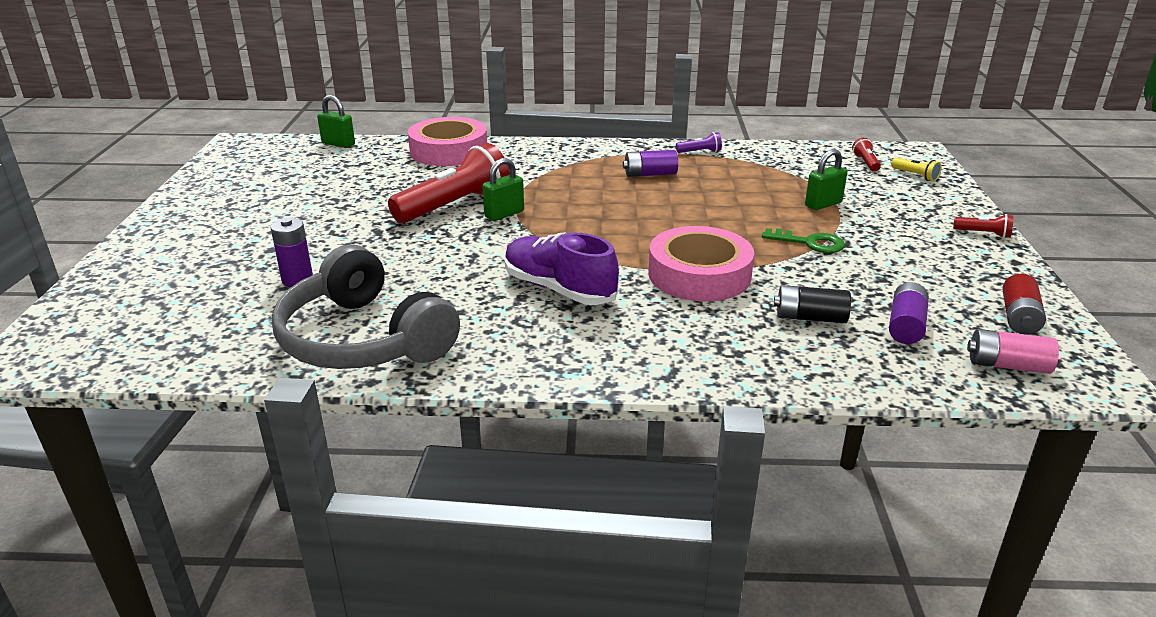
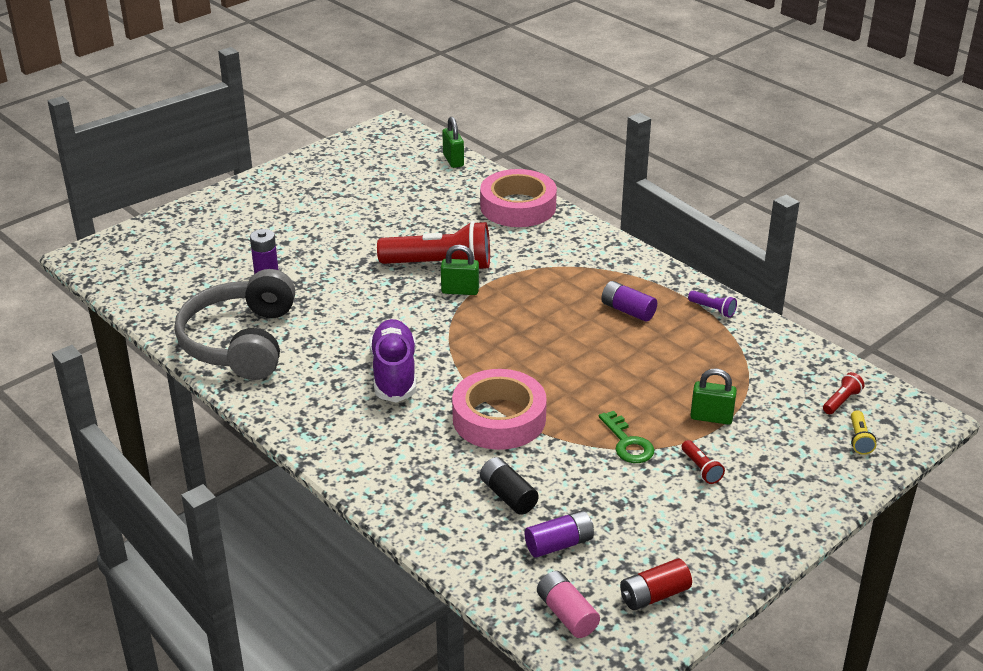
camera: 45 degrees right, 5 degrees up
red flashlight [953,214,1013,238] -> red flashlight moved to [682,440,725,484]

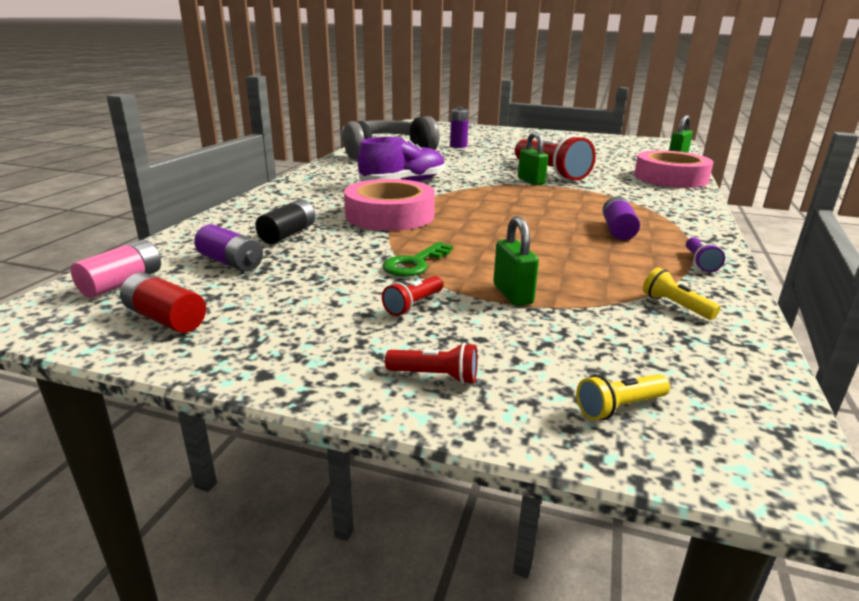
camera: 60 degrees right, 10 degrees down
red flashlight [823,372,865,414] -> red flashlight moved to [385,343,478,384]
none -> yellow flashlight [643,267,720,320]

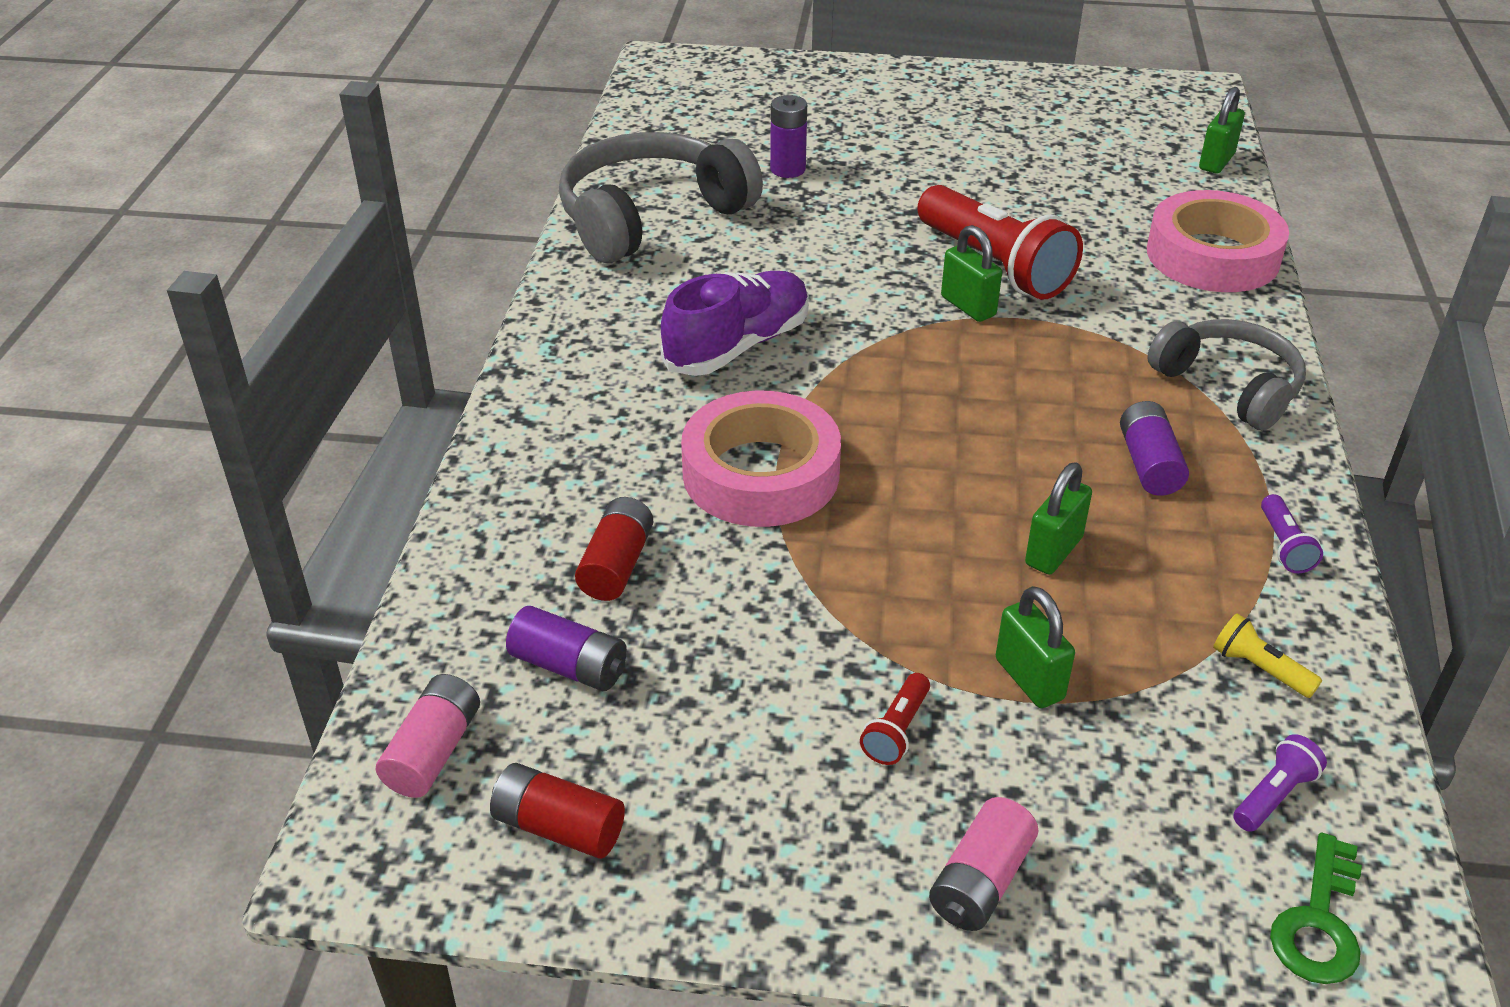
camera: 10 degrees left, 15 degrees up
black battery [255,199,316,244] -> red battery [575,497,653,601]
green key [383,242,453,277] -> green key moved to [1270,833,1362,984]
red flashlight [385,343,478,384] -> pink battery [929,797,1038,931]
yellow flashlight [576,374,670,420] -> none
none -> green padlock [1025,463,1092,575]
none -> grey headphones [1147,319,1306,430]
none -> purple flashlight [1233,734,1327,832]

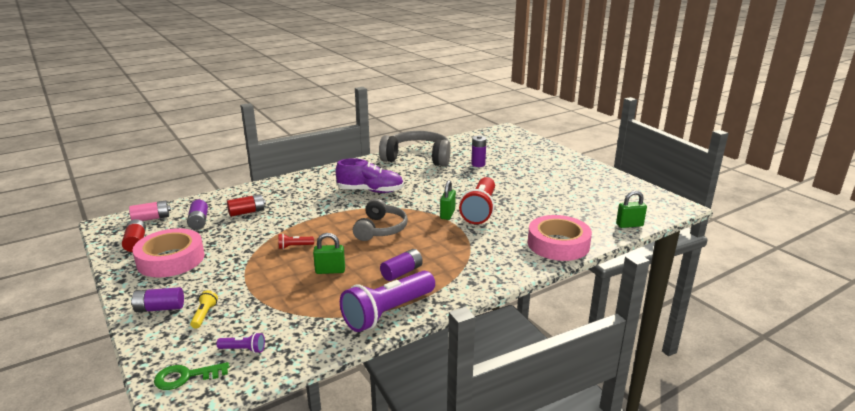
camera: 50 degrees right, 15 degrees down
pink tape [681,390,841,527] -> pink tape moved to [132,228,204,277]
red flashlight [860,673,930,765] -> red flashlight moved to [279,234,314,249]
pink battery [929,797,1038,931] -> purple battery [131,287,184,312]
green padlock [996,586,1075,708] -> none
grey headphones [1147,319,1306,430] -> grey headphones moved to [353,198,408,241]
yellow flashlight [1213,613,1322,698] -> yellow flashlight moved to [190,290,218,329]
purple flashlight [1261,494,1323,573] -> purple flashlight [340,271,435,332], size x2.41

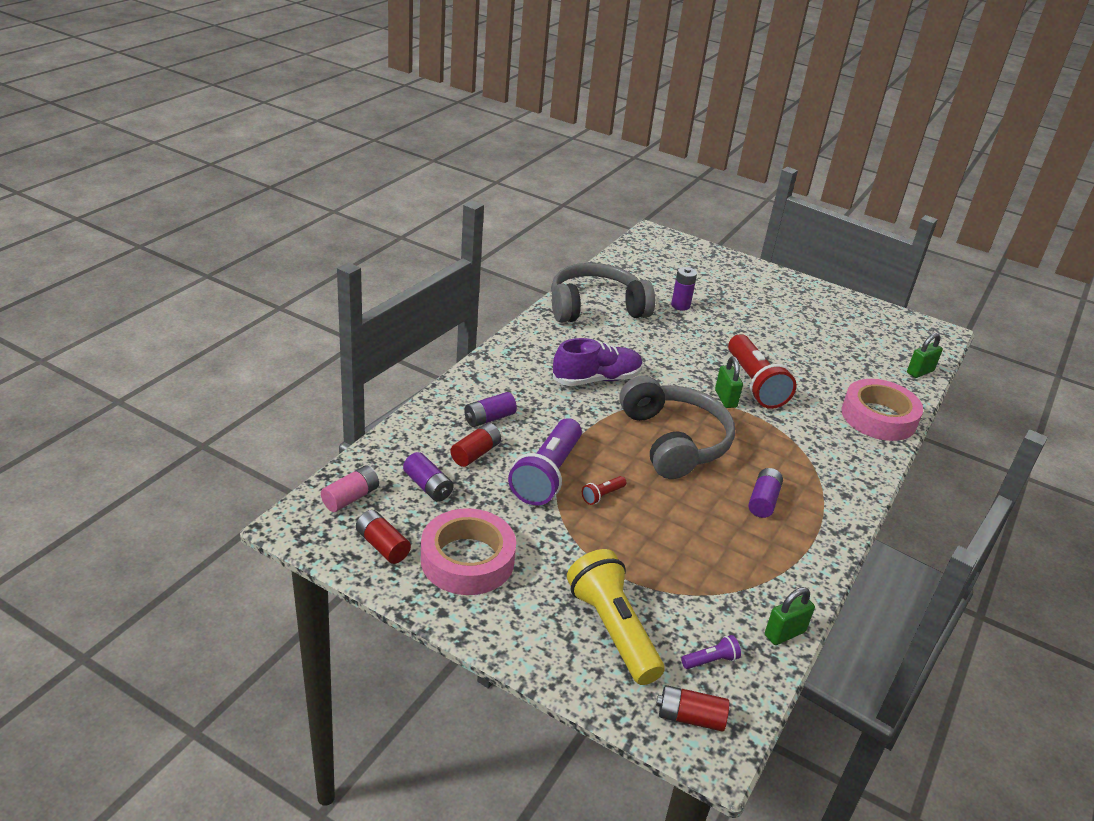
camera: 30 degrees left, 10 degrees up
purple battery [131,287,184,312] -> purple battery moved to [464,392,517,427]
green key [154,362,229,390] -> red battery [656,685,729,732]
yellow flashlight [190,290,218,329] -> yellow flashlight [567,549,664,685], size x2.41
green padlock [313,233,345,274] -> green padlock moved to [765,587,815,645]
purple flashlight [340,271,435,332] -> purple flashlight moved to [508,418,582,505]
grey headphones [353,198,408,241] -> grey headphones [619,376,735,479], size x1.54

